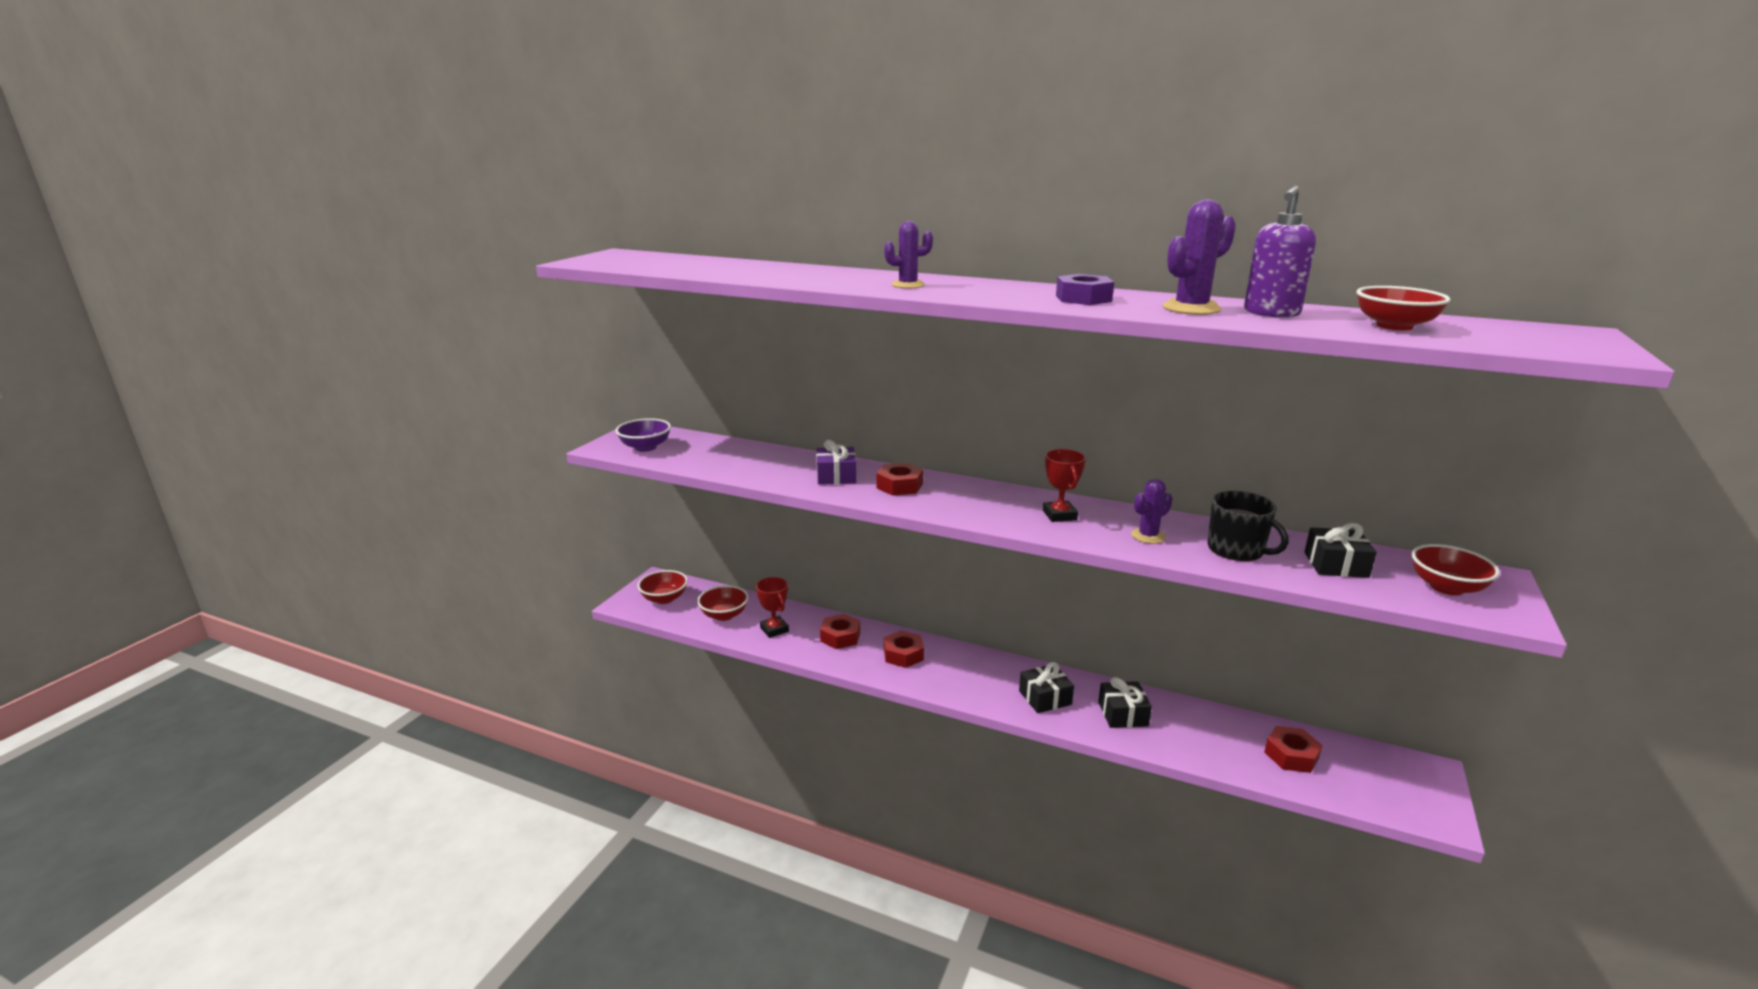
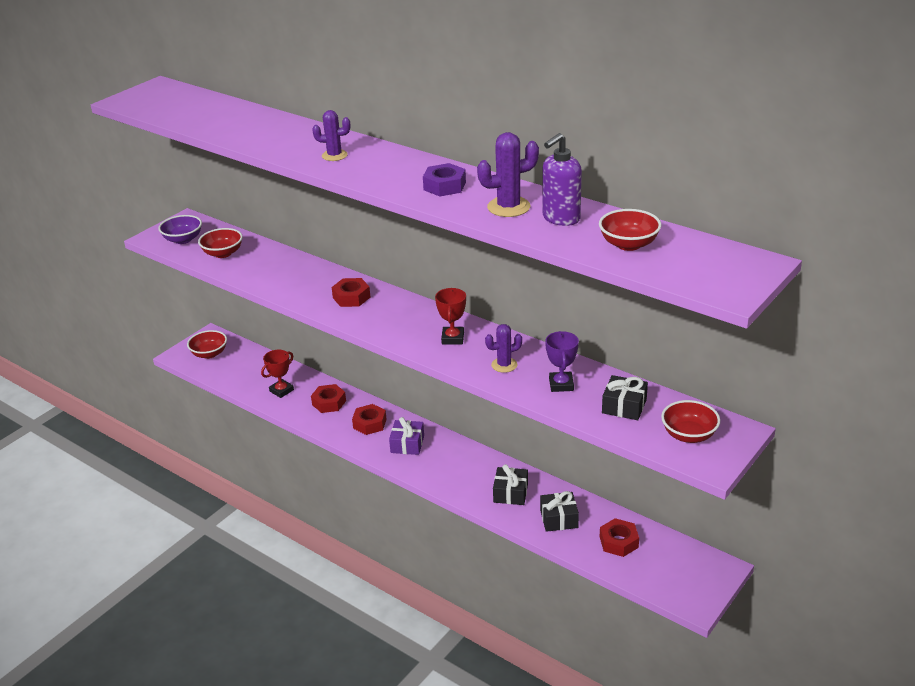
camera: 15 degrees right, 10 degrees up
red bowl [697,585,749,621] -> red bowl moved to [198,228,243,258]
red trophy [756,577,789,638] -> red trophy turned 60 degrees clockwise [261,350,294,398]
purple gift [816,440,856,485] -> purple gift moved to [389,417,424,455]
black gift [1019,662,1074,713] -> black gift moved to [540,491,579,532]
black mug [1208,491,1289,561] -> purple trophy [545,331,579,392]

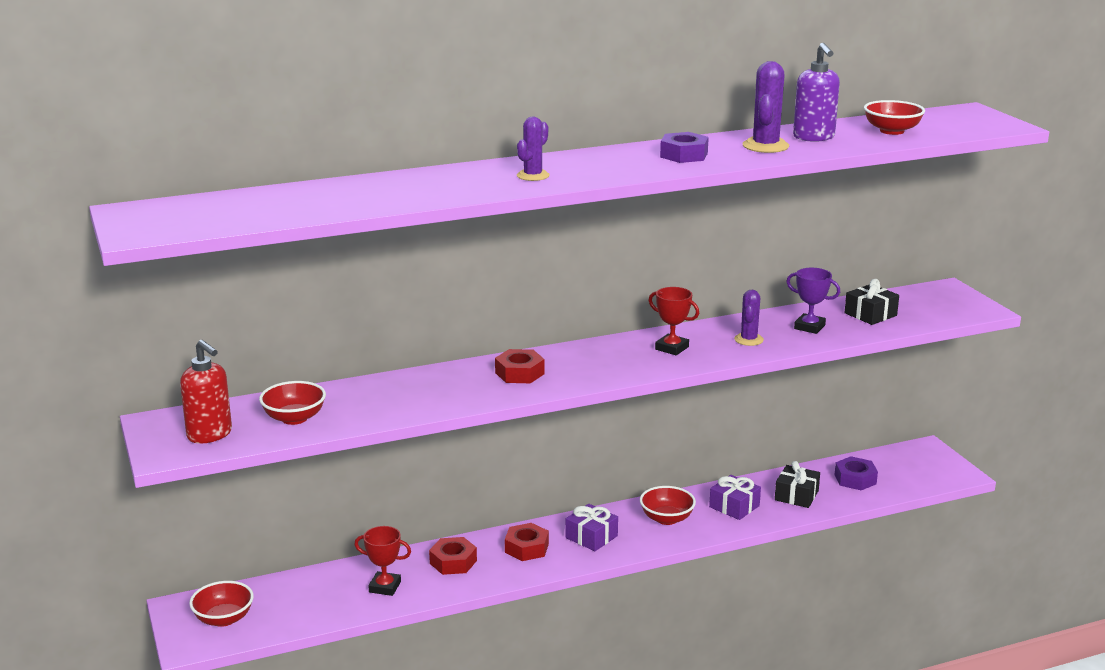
camera: 60 degrees left, 10 degrees down
purple bowl [158,215,202,244] -> red soap dispenser [180,340,232,444]
red trophy [261,350,294,398] -> red trophy turned 60 degrees counterclockwise [354,526,411,596]
black gift [493,464,528,505] -> purple gift [709,475,761,520]
red nut [600,518,639,557] -> purple nut [835,456,878,490]
red bowl [661,400,720,443] -> red bowl moved to [640,486,696,525]

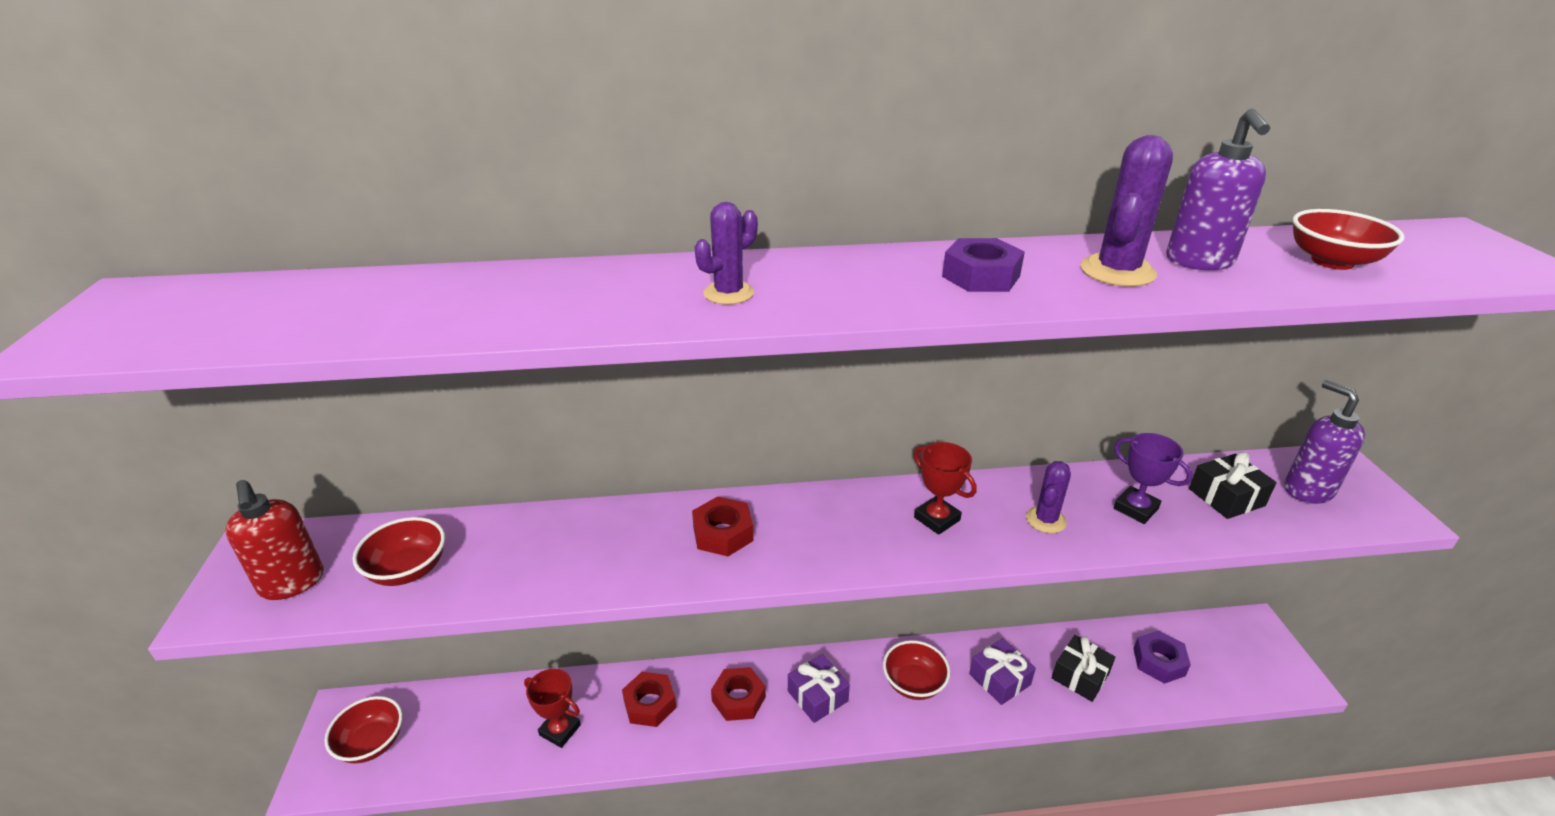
camera: 15 degrees right, 10 degrees up
none -> purple soap dispenser [1284,380,1365,504]

